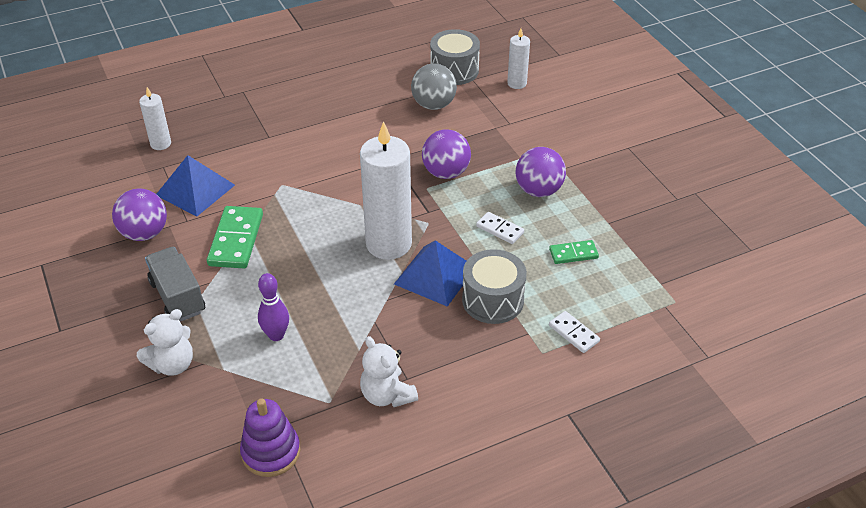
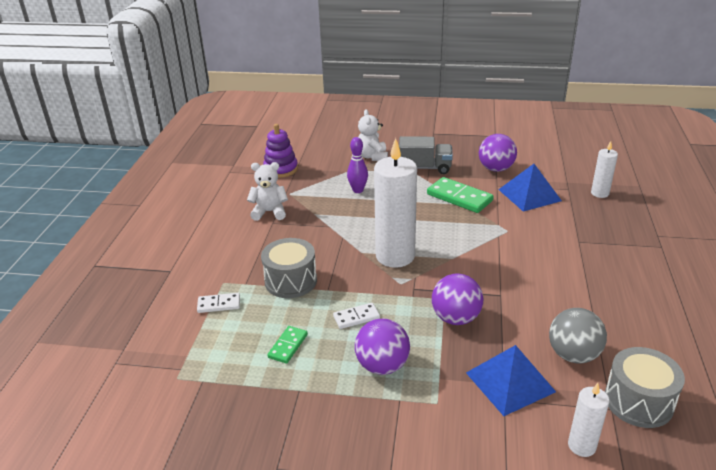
camera: 125 degrees right, 10 degrees down
blue pyramid [394,240,466,307] -> blue pyramid moved to [466,345,556,416]

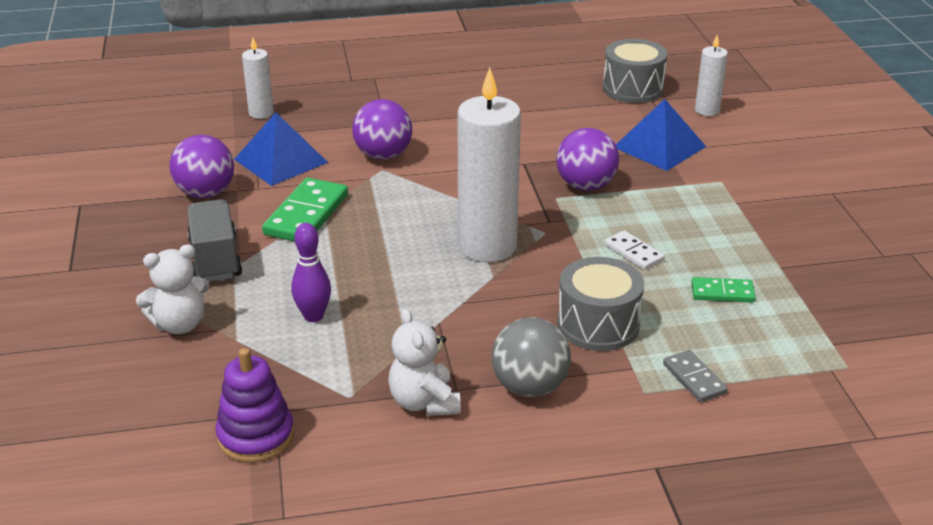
camera: 110 degrees left, 0 degrees up
white domino [197,293,240,313] -> grey domino [663,350,728,402]
purple ball [355,319,410,375] -> purple ball moved to [352,99,412,160]
grey ball [549,308,607,363] -> grey ball moved to [492,317,571,397]

